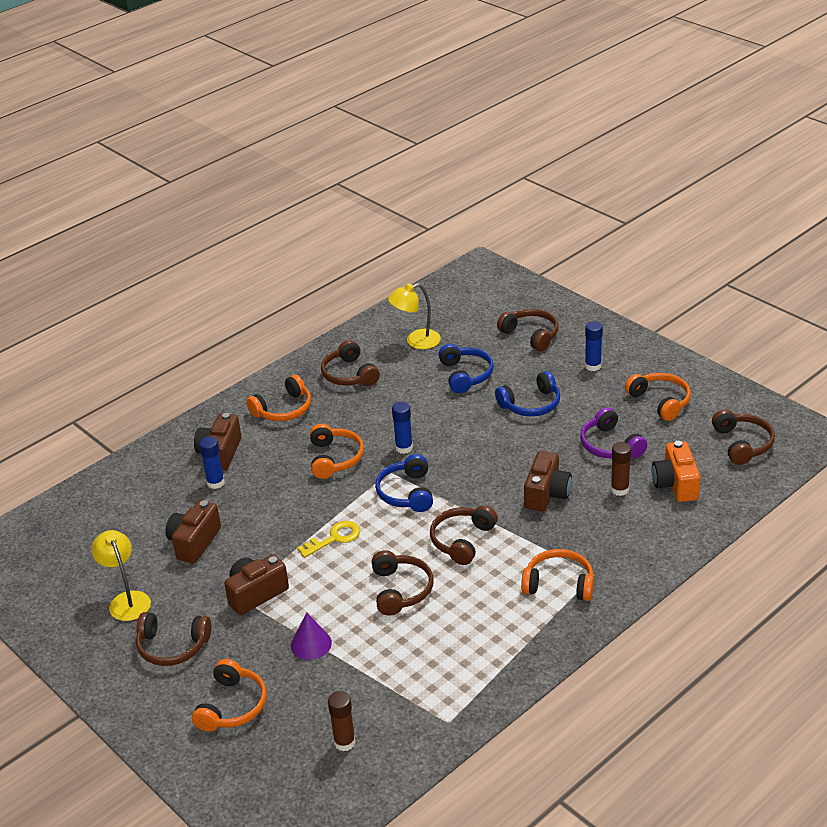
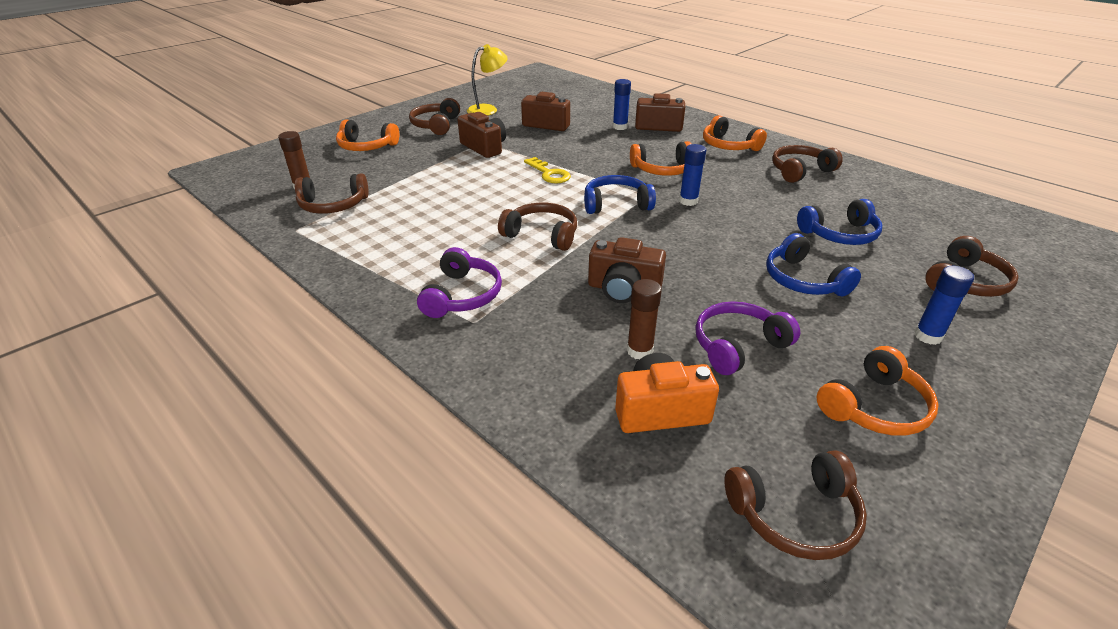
camera: 85 degrees right, 0 degrees up
purple cone [291,612,332,660] -> none
brown headphones [372,550,434,615] -> brown headphones moved to [295,174,368,214]
yellow lamp [388,283,441,349] -> none
orange headphones [521,549,594,601] -> purple headphones [417,247,502,318]

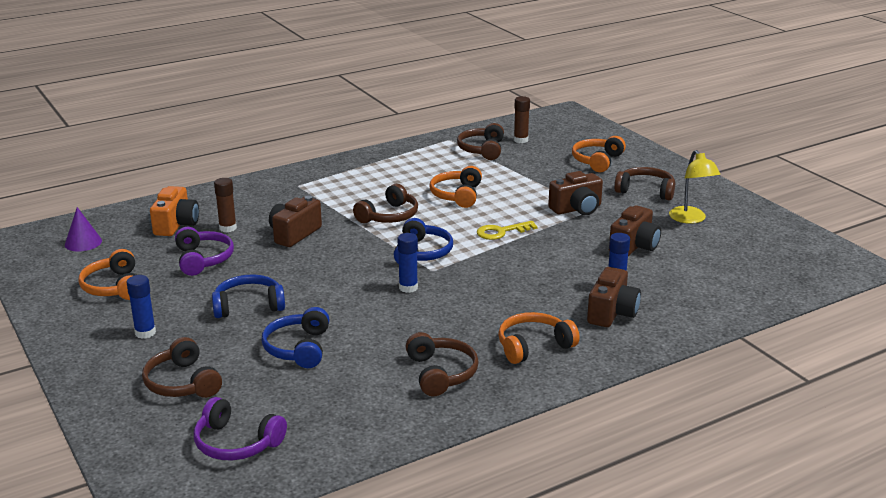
camera: 105 degrees right, 10 degrees down
purple headphones [417,247,502,318] -> purple headphones moved to [194,397,287,460]
orange headphones [630,141,691,176] -> orange headphones moved to [430,166,482,208]
brown headphones [725,450,867,560] -> purple cone [65,207,102,251]

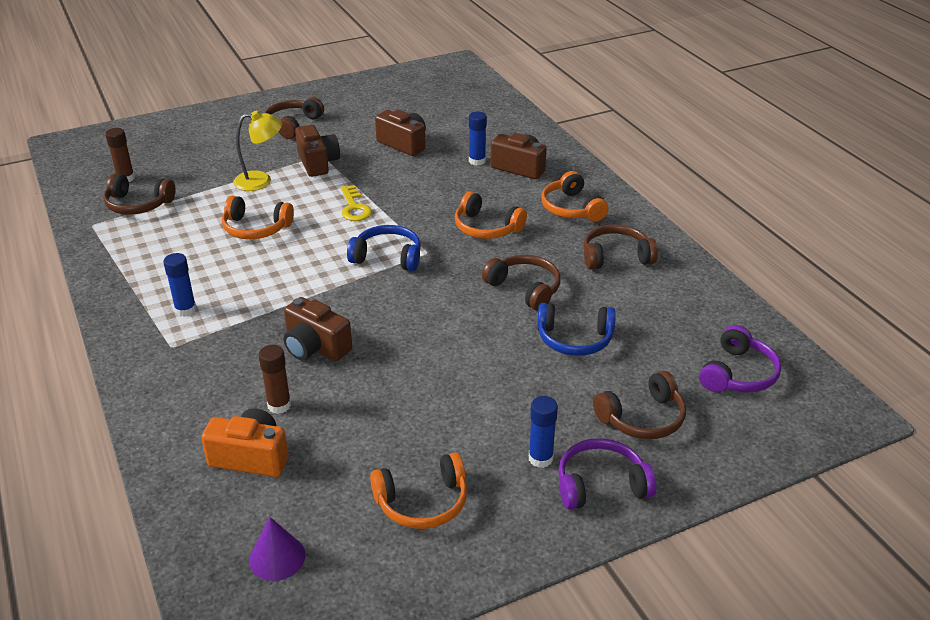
camera: 85 degrees left, 10 degrees up
purple headphones [175,227,234,276] -> purple headphones moved to [558,438,657,510]
blue headphones [212,274,285,318] -> none
brown headphones [353,184,418,223] -> brown headphones moved to [482,255,561,311]
blue glue stick [398,233,418,293] -> blue glue stick moved to [163,253,196,317]
orange headphones [572,136,626,172] -> orange headphones moved to [455,191,527,239]
yellow lamp [669,150,720,224] -> yellow lamp moved to [233,111,282,191]

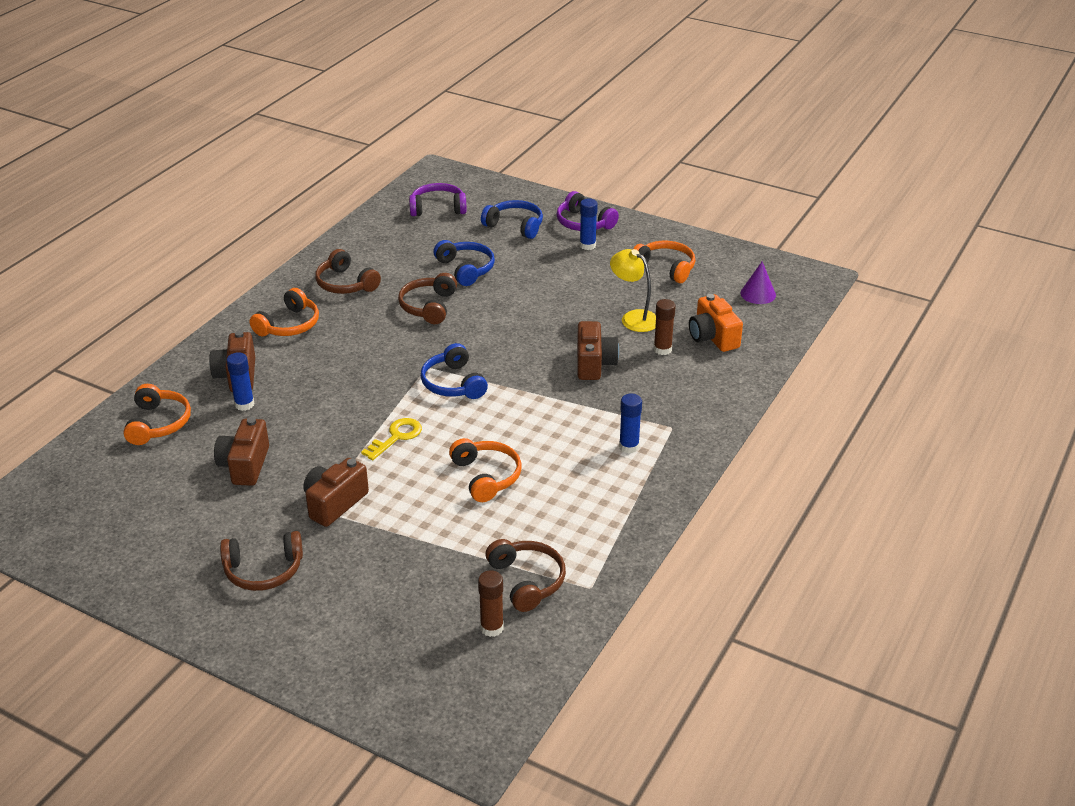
camera: 125 degrees left, 0 degrees up
yellow lamp [233,111,282,191] -> yellow lamp moved to [610,249,656,332]
orange headphones [455,191,527,239] -> orange headphones moved to [123,384,191,445]
brown headphones [593,371,686,439] -> blue headphones [481,200,543,239]

